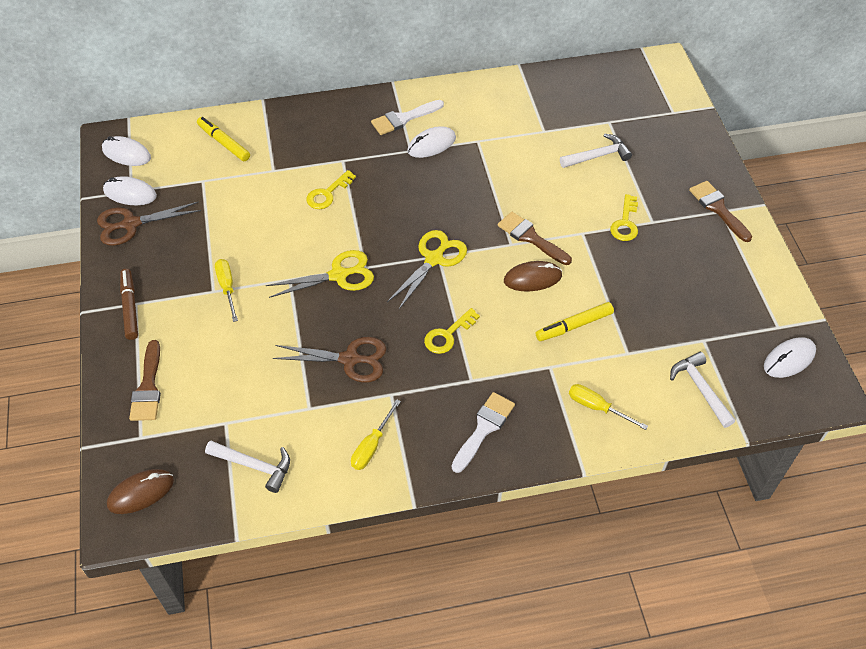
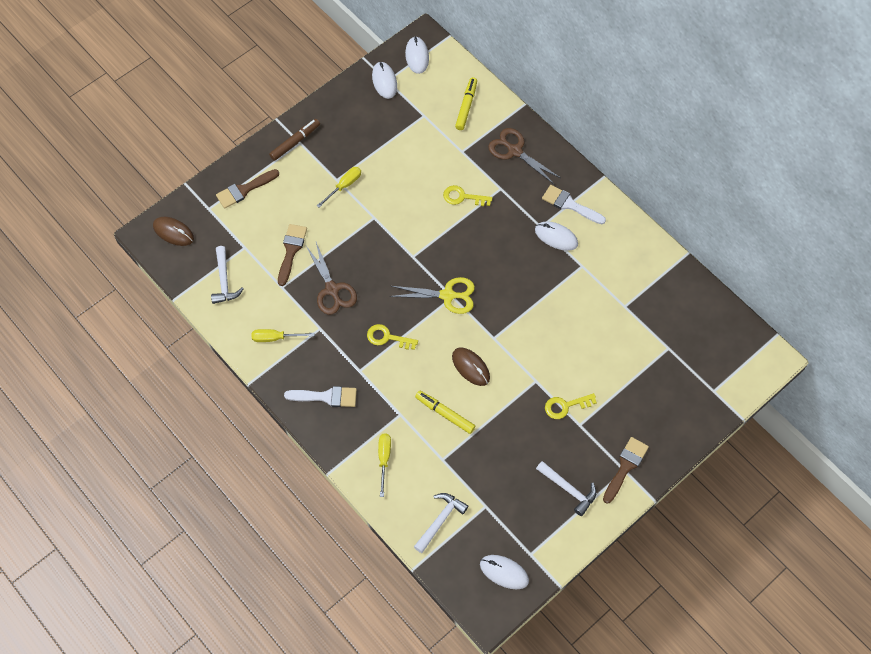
camera: 60 degrees right, 10 degrees up
brown scissors [97,201,201,246] -> brown scissors moved to [488,128,561,185]
yellow scissors [266,250,374,298] -> none
brown brush [498,212,572,265] -> brown brush moved to [278,224,307,286]
white hammer [560,134,632,168] -> white hammer moved to [536,461,596,516]

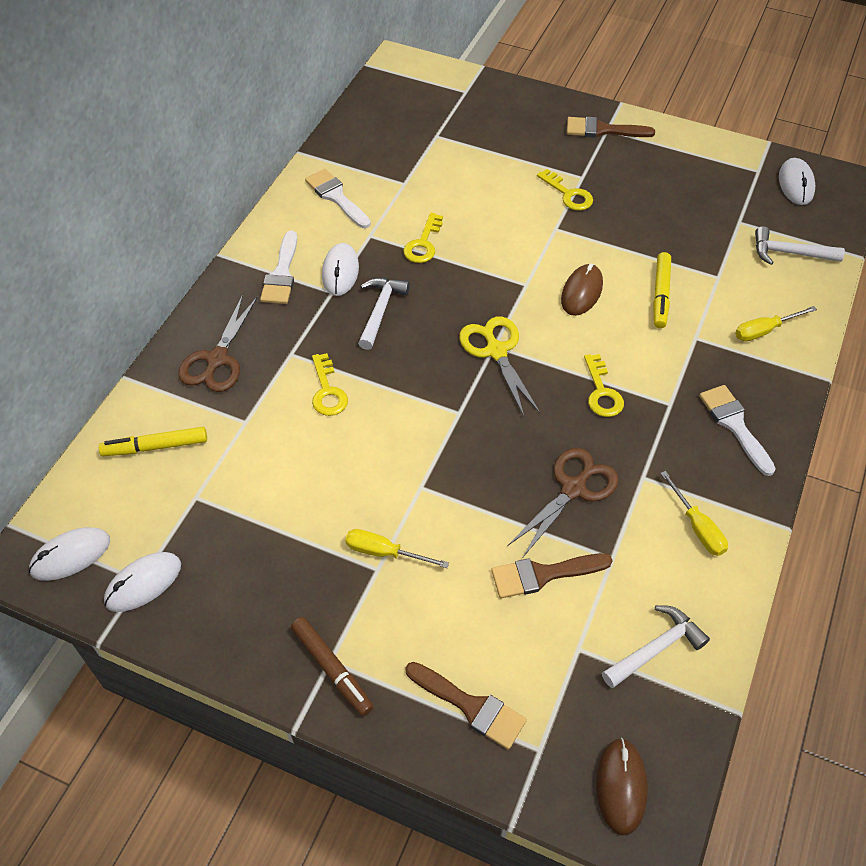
camera: 115 degrees left, 10 degrees down
brown marker [269,119,320,161] -> brown marker turned 150 degrees counterclockwise [291,617,374,716]
white hammer [536,461,596,516] -> white hammer moved to [358,278,410,350]
none -> white brush [305,169,371,228]
none -> yellow key [403,213,443,263]

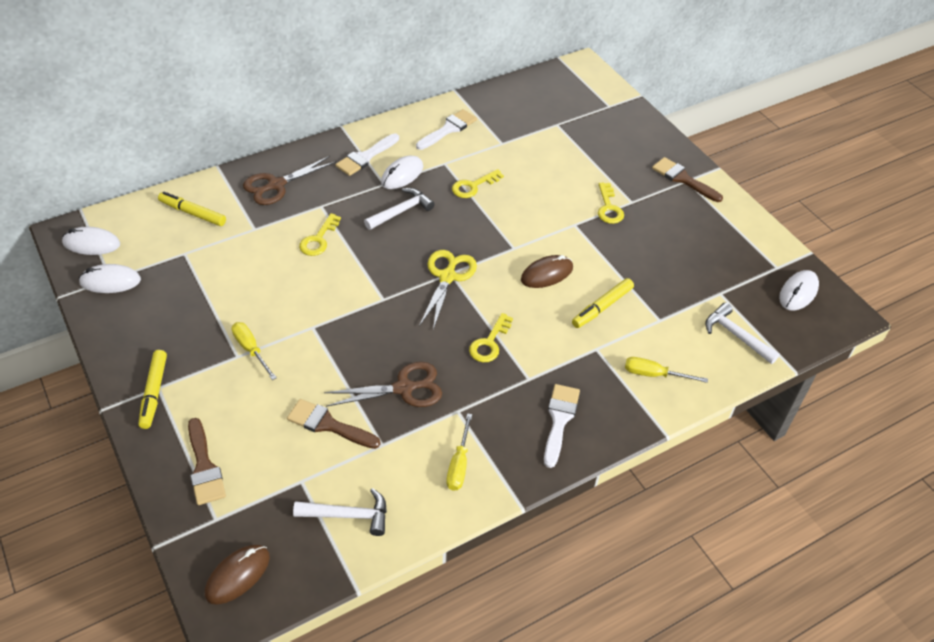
camera: 35 degrees right, 5 degrees down
brown marker [291,617,374,716] -> yellow marker [138,350,167,429]
white brush [305,169,371,228] -> white brush turned 45 degrees clockwise [416,109,477,150]

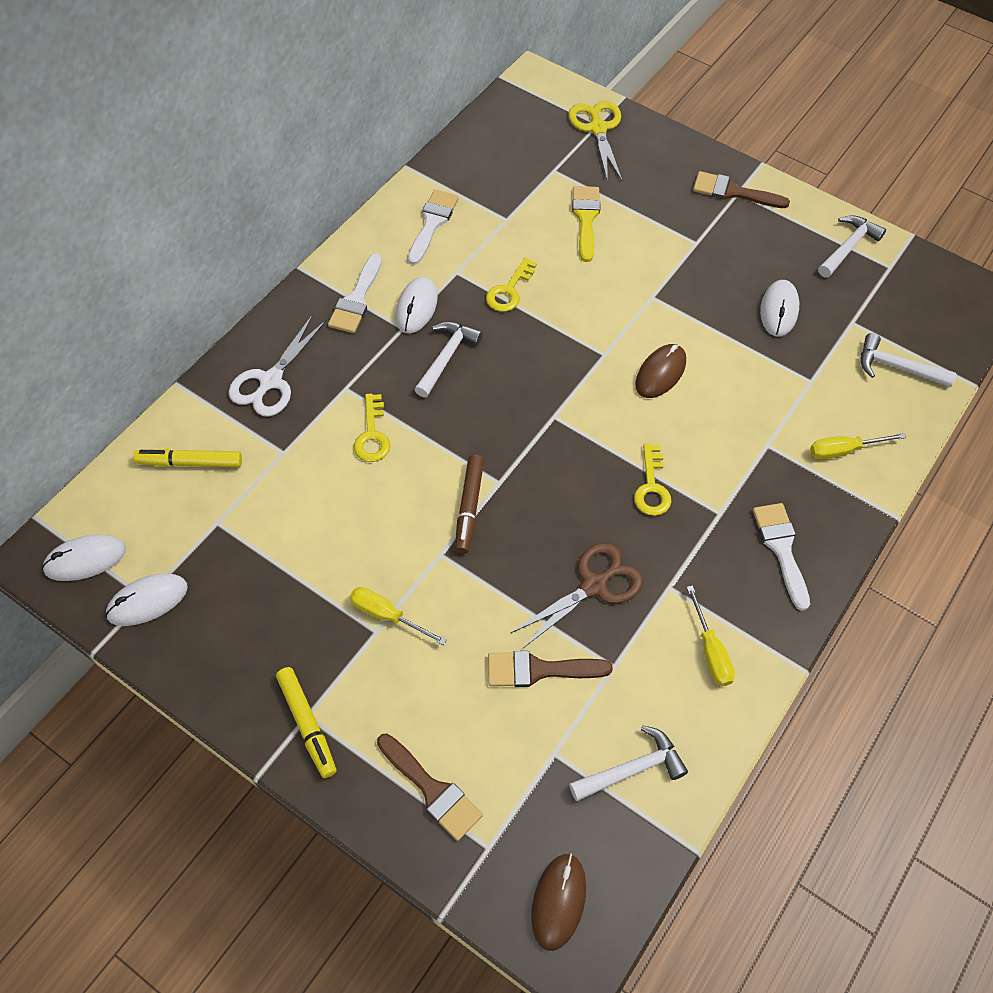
camera: 25 degrees left, 10 degrees up
brown scissors [243,156,336,205] -> white scissors [228,316,326,417]
yellow scissors [419,250,477,330] -> yellow scissors moved to [568,101,622,182]
yellow marker [572,278,634,328] -> none
yellow key [598,183,624,224] -> none
white mouse [779,270,819,311] -> white mouse moved to [760,280,799,336]
none -> brown marker [455,455,484,554]
none -> yellow brush [572,186,600,262]
none -> white hammer [818,215,886,278]

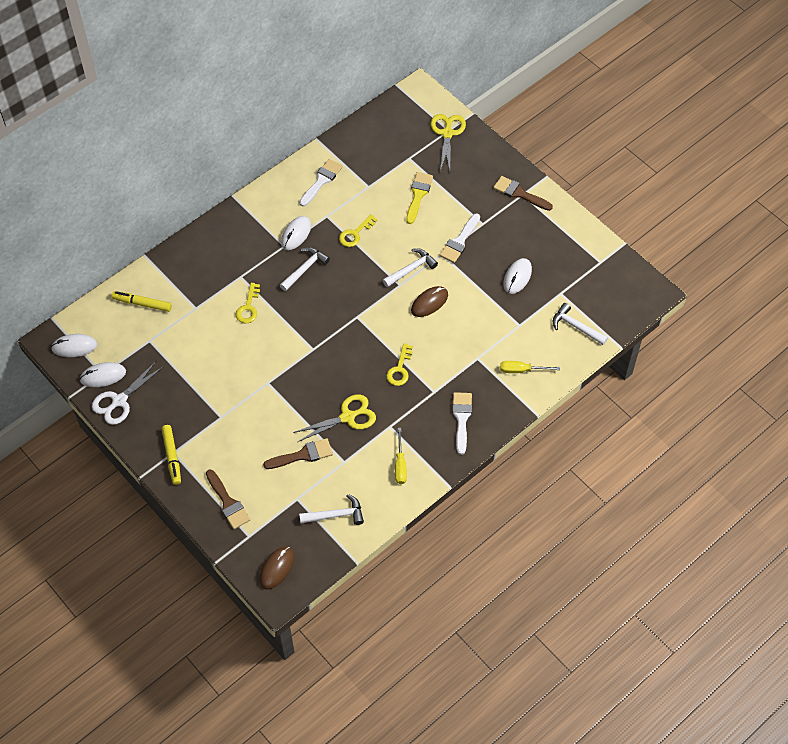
camera: 15 degrees right, 0 degrees up
white scissors [228,316,326,417] -> white scissors moved to [92,360,164,425]
white brush [328,253,382,333] -> white brush moved to [440,214,480,263]
yellow screwdriver [350,587,447,645] -> none
brown marker [455,455,484,554] -> none
brown brush [488,651,613,687] -> brown brush turned 150 degrees clockwise [263,438,333,469]
brown scissors [511,543,643,648] -> yellow scissors [293,395,376,442]
white hammer [818,215,886,278] -> white hammer moved to [383,248,438,287]

